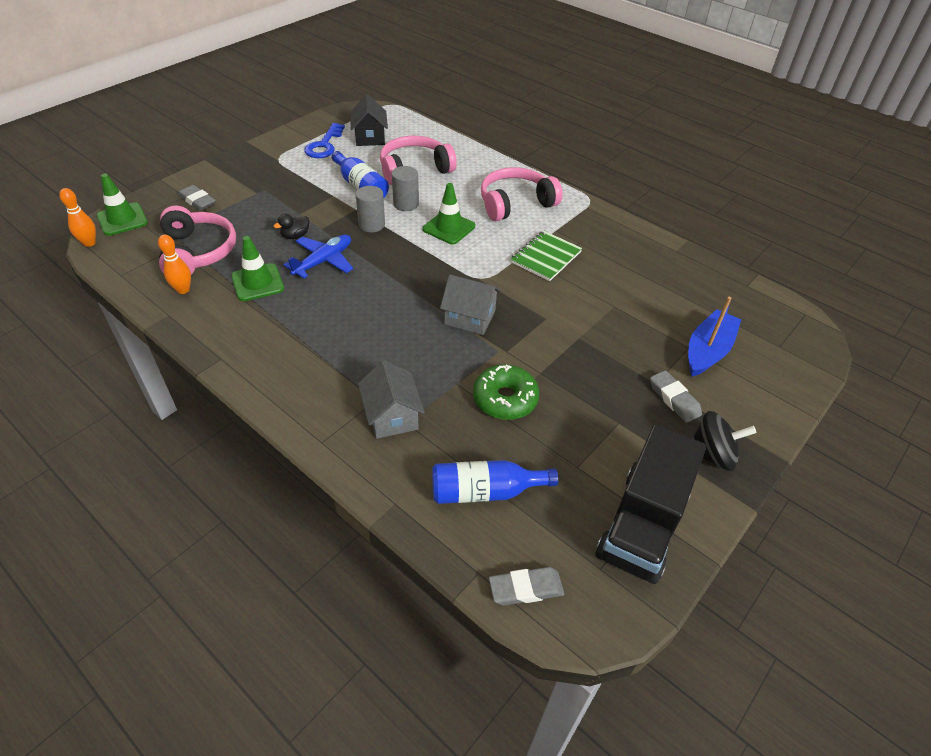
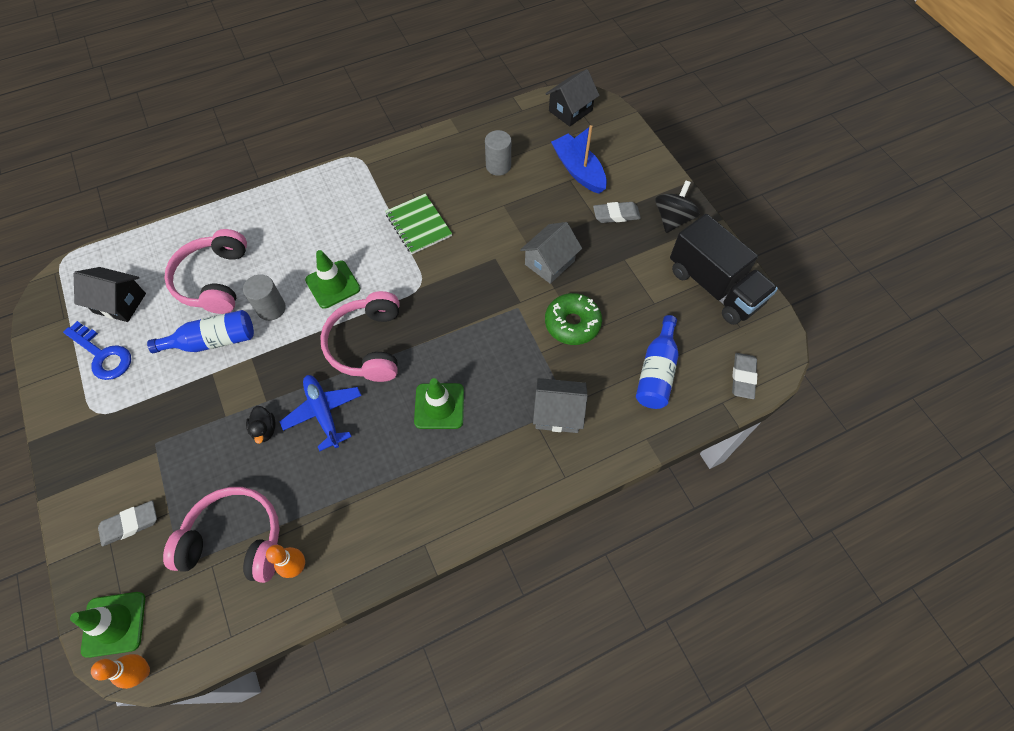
camera: 65 degrees left, 15 degrees up
green traffic cone [231,236,284,301] -> green traffic cone moved to [414,378,464,429]
grey cylinder [356,186,385,232] -> grey cylinder moved to [485,130,511,176]
grey house [440,275,501,335] -> grey house moved to [520,222,582,284]
pink headphones [481,167,563,221] -> pink headphones moved to [320,291,399,382]
none -> black house [545,69,600,127]

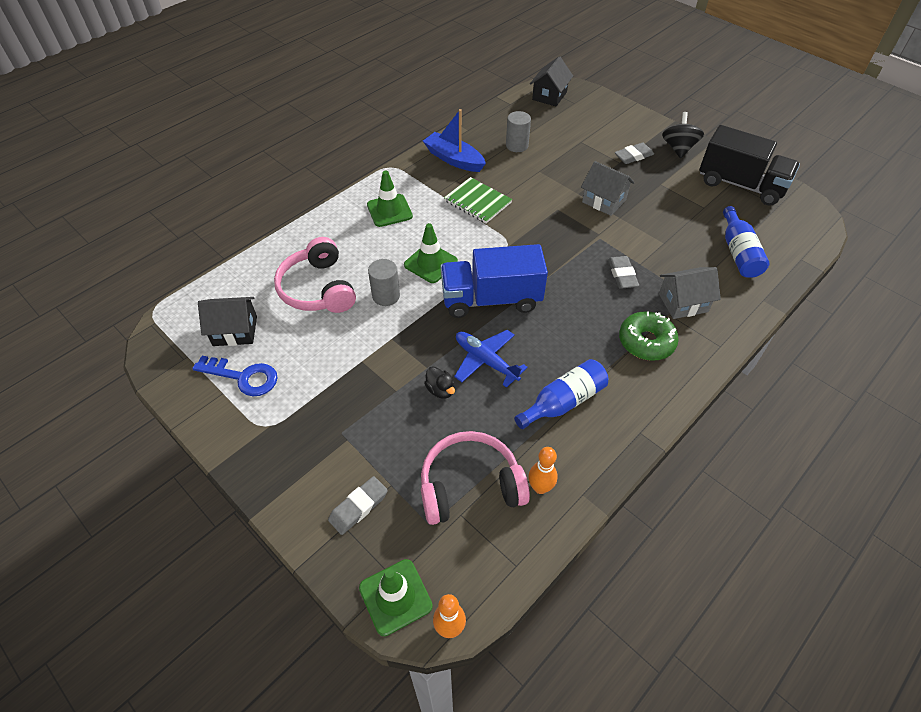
camera: 20 degrees left, 10 degrees down
blue bottle [147,310,254,353] -> blue bottle moved to [514,359,608,429]
pink headphones [320,291,399,382] -> blue truck [441,244,548,318]
green traffic cone [414,378,464,429] -> green traffic cone moved to [367,171,413,227]
grey house [520,222,582,284] -> grey house turned 75 degrees counterclockwise [581,161,635,216]
green donut [545,293,602,345] -> green donut moved to [619,311,679,361]
blue boat [551,125,607,194] -> blue boat moved to [423,109,486,172]
grey eraser [732,353,757,399] -> grey eraser moved to [608,256,639,289]

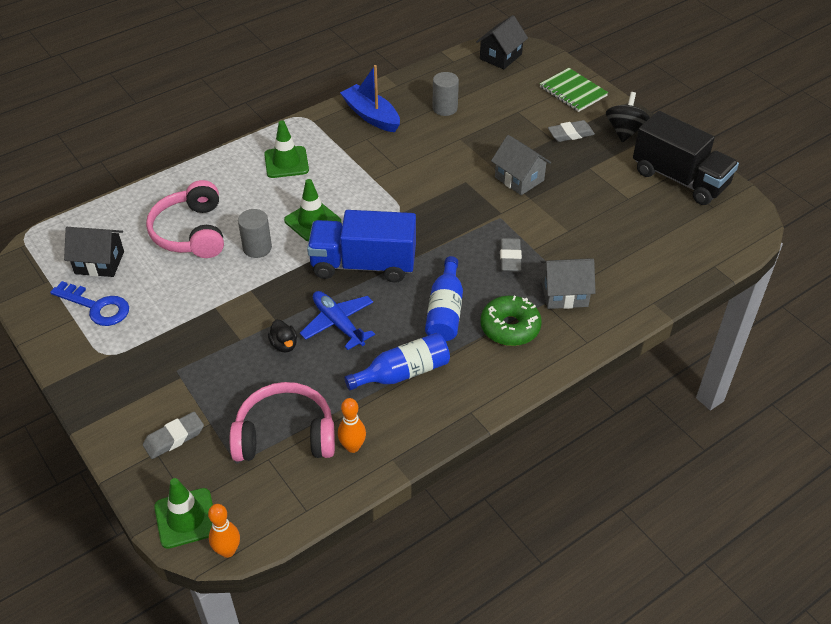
camera: 10 degrees right, 5 degrees down
green notebook [444,177,512,224] -> green notebook moved to [540,68,608,112]
blue bottle [723,206,770,278] -> blue bottle moved to [425,256,463,341]

